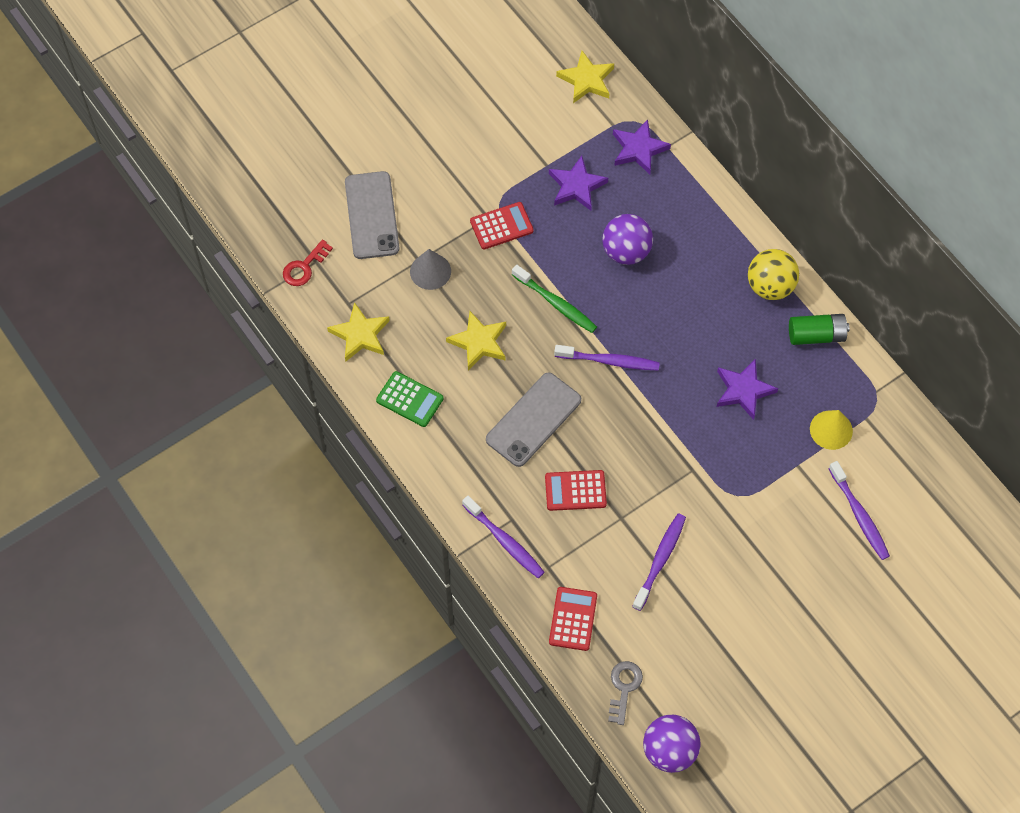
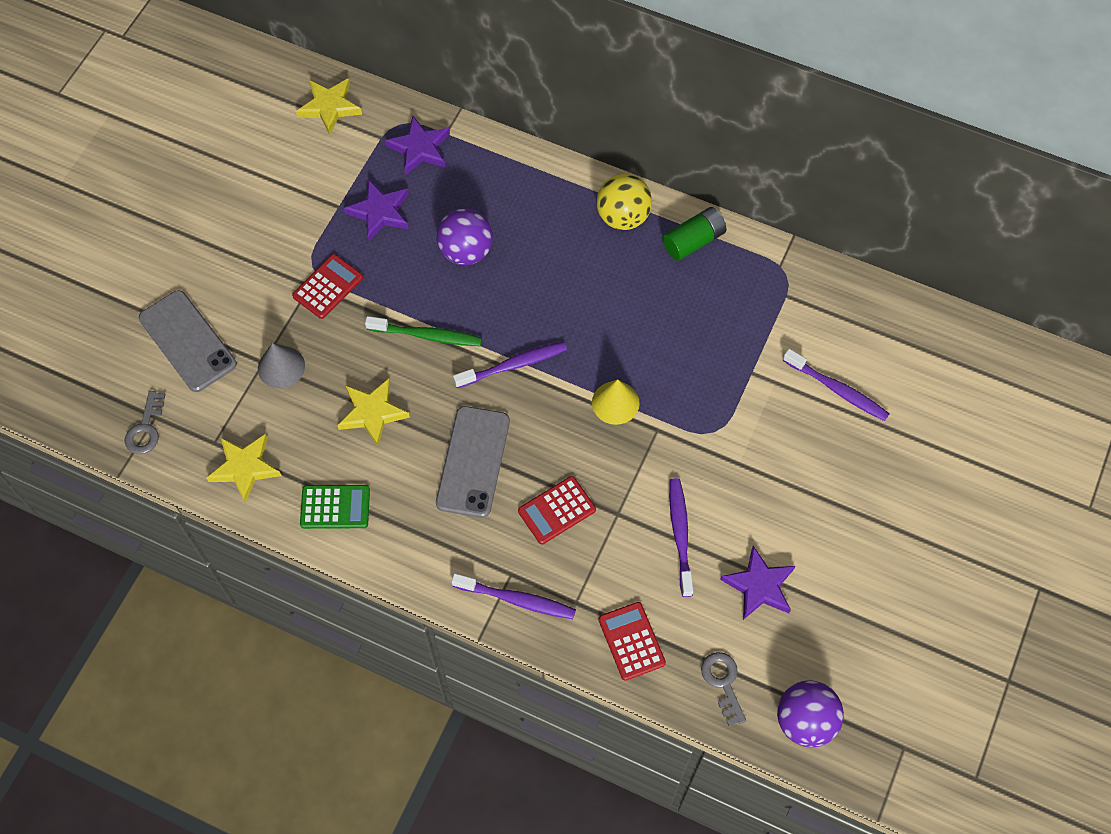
camera: 30 degrees left, 0 degrees up
red key [283,239,333,286] -> grey key [125,391,165,454]
purple star [716,359,778,420] -> purple star moved to [720,546,795,620]
yellow cone [810,410,853,450] -> yellow cone moved to [592,379,640,425]

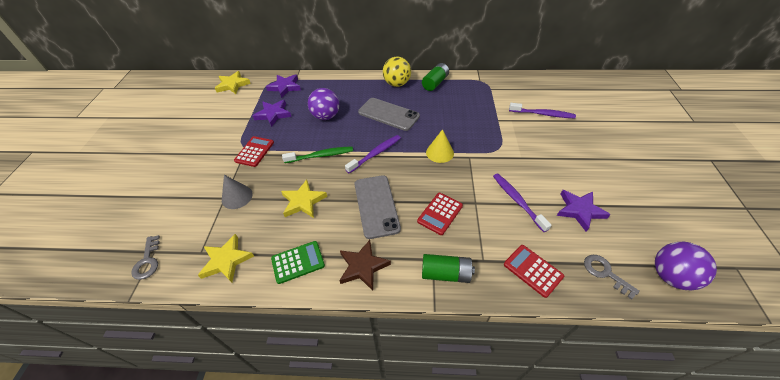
camera: 20 degrees left, 15 degrees down
grey phone [139,290,237,392] -> grey phone moved to [358,98,420,131]
purple toothbrush [451,573,576,619] -> green battery [422,254,475,283]
none -> brown star [339,240,391,291]

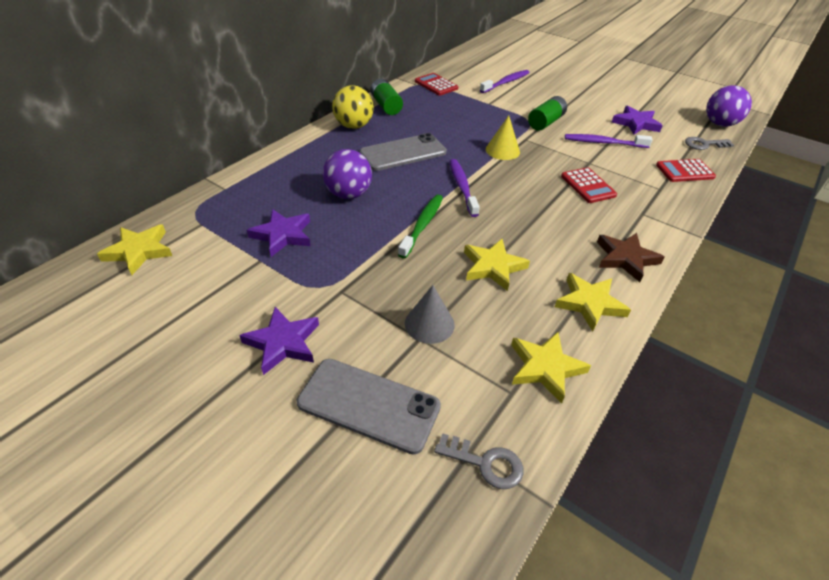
camera: 60 degrees left, 5 degrees down
red calculator [234,136,274,167] -> red calculator moved to [415,73,458,96]
purple star [266,74,301,98] -> purple star moved to [239,307,319,375]
green calculator [271,241,325,284] -> yellow star [555,273,631,331]
grey phone [355,175,401,239] -> grey phone moved to [297,359,441,455]
green battery [422,254,475,283] -> green battery moved to [528,96,567,131]

